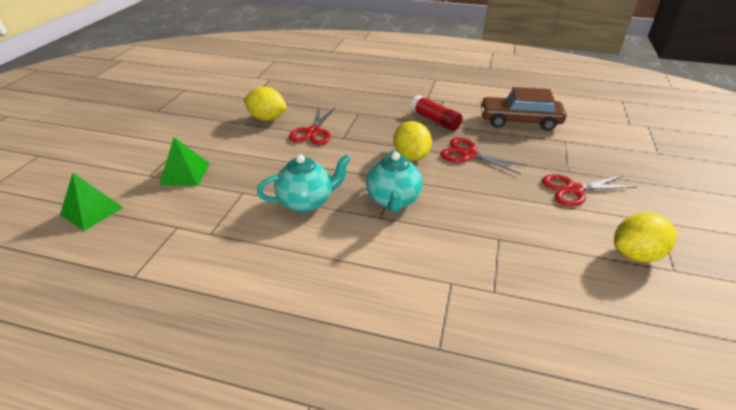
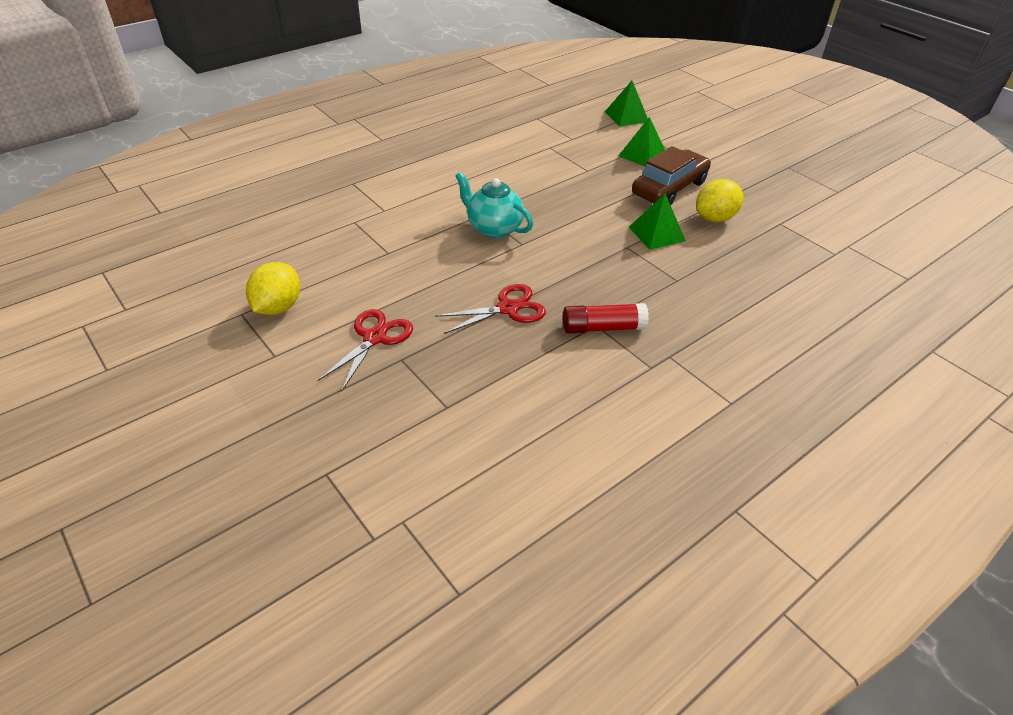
camera: 125 degrees right, 5 degrees up
turquoise teapot [257,154,351,212] -> none
red scissors [289,107,335,145] -> green pyramid [629,193,686,250]
yellow lemon [393,121,432,161] -> none
brown car [480,87,566,131] -> brown car moved to [632,146,711,205]

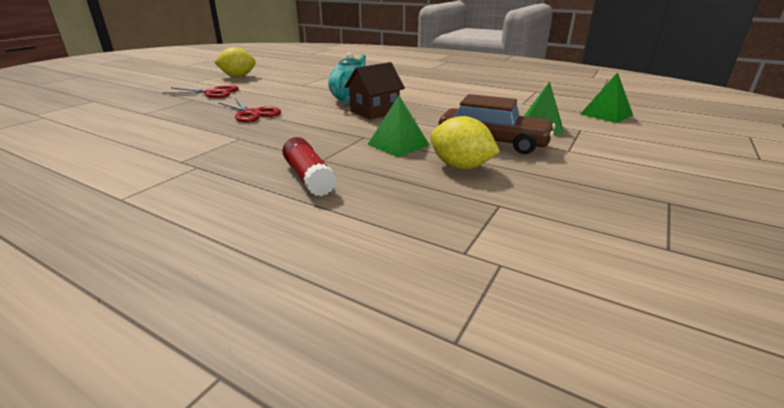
camera: 70 degrees right, 15 degrees down
red glue stick [563,303,649,334] -> red glue stick moved to [282,137,337,196]
none -> brown house [344,62,405,120]

